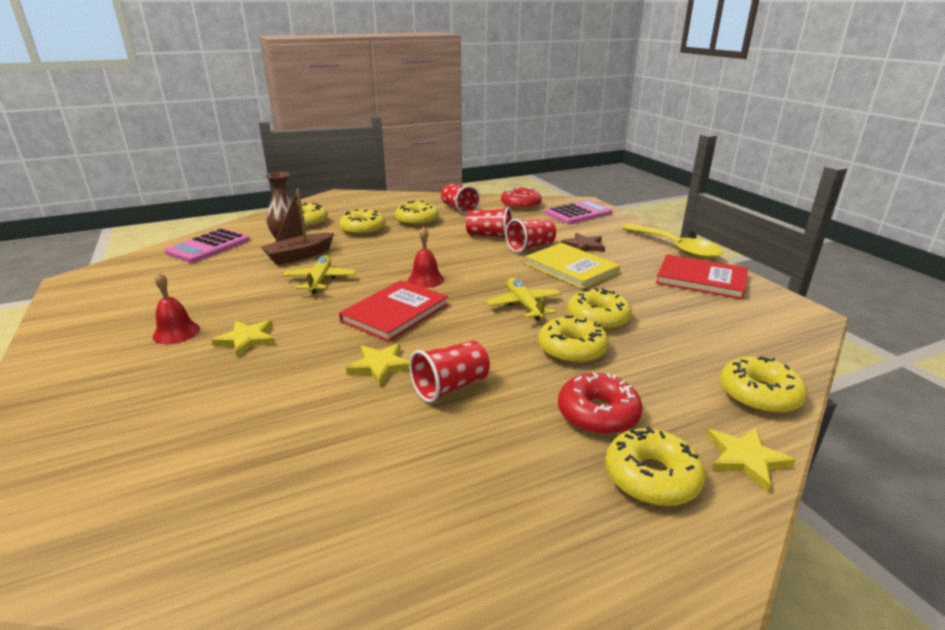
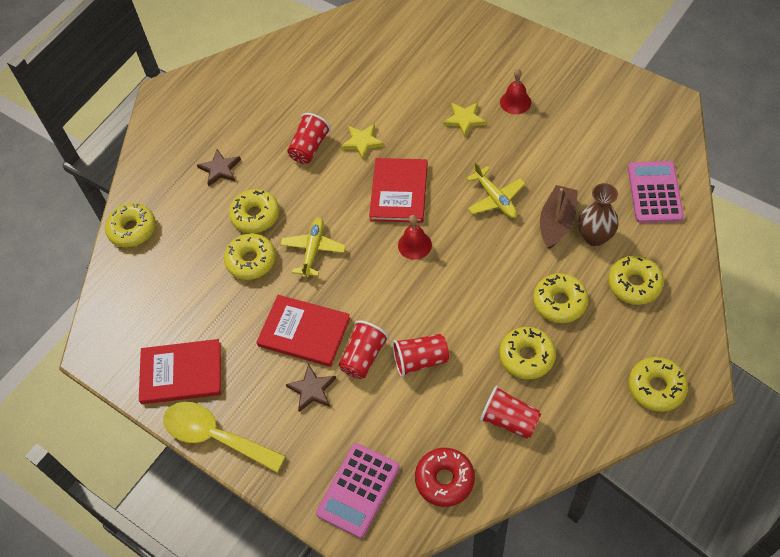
camera: 155 degrees right, 30 degrees up
yellow plane [486,278,561,320] -> yellow plane turned 120 degrees counterclockwise [280,217,346,278]
yellow book [525,243,620,289] -> red book [256,295,350,367]
red donut [558,372,643,435] -> brown star [197,149,241,186]
yellow donut [605,427,705,507] -> yellow donut moved to [628,357,688,412]
yellow star [707,428,796,492] -> none

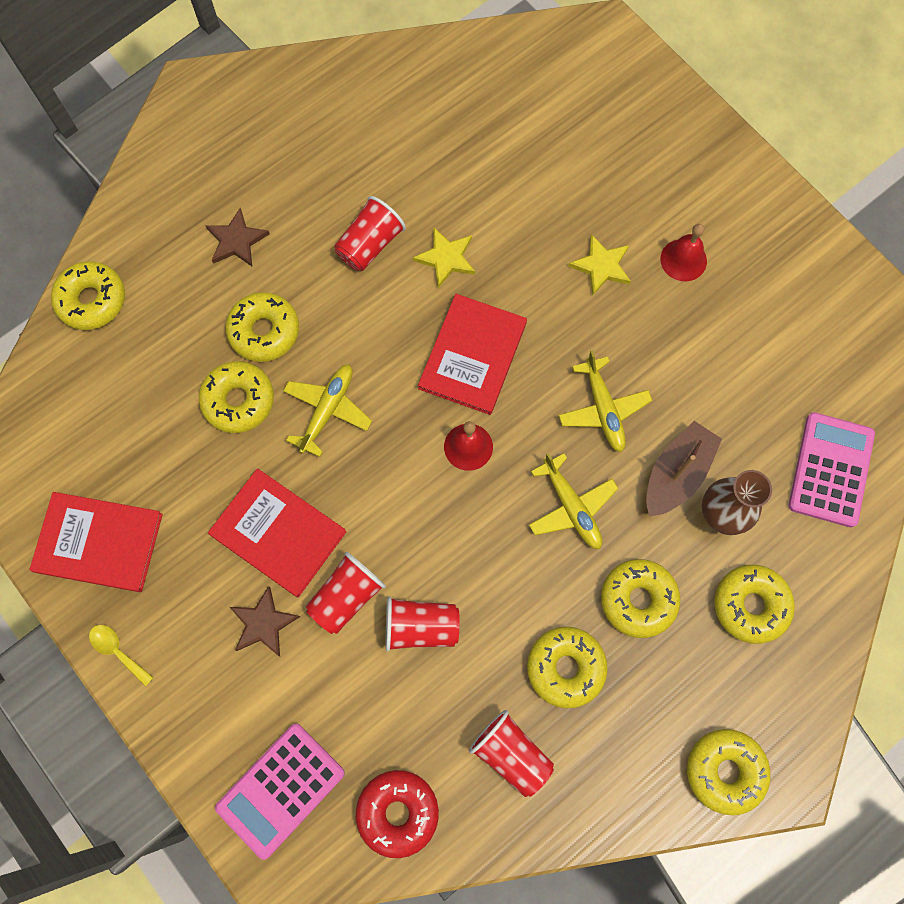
camera: 10 degrees right, 15 degrees up
yellow spoon [163,402,286,473] -> yellow spoon [89,625,154,686], size x0.44
none -> yellow plane [529,453,619,549]

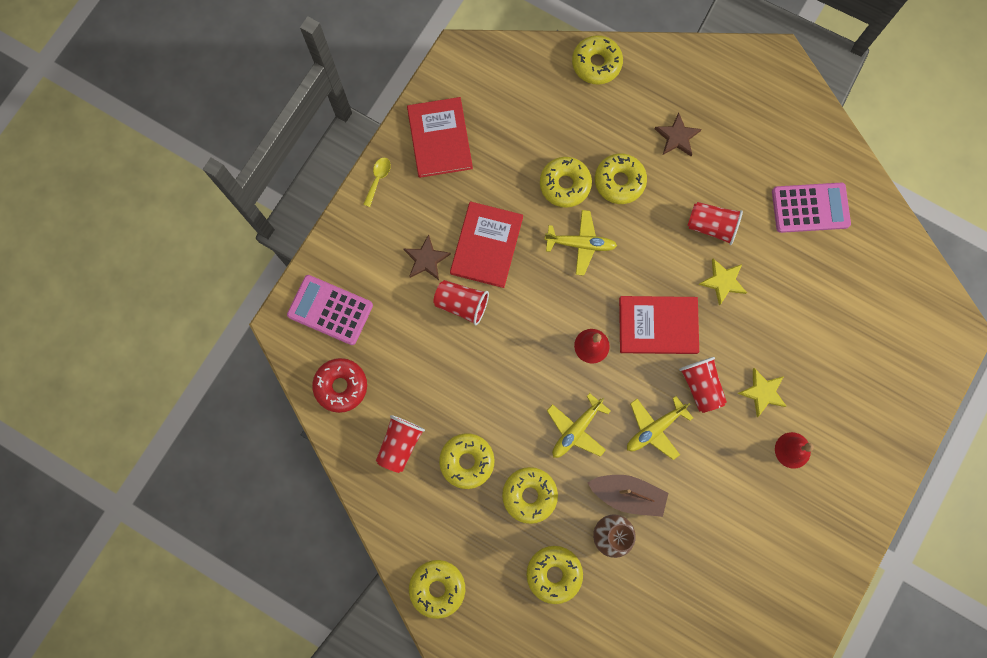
camera: 70 degrees right, 5 degrees up
red cup [386,596,460,652] -> red cup moved to [679,357,727,413]
pink calculator [789,412,875,527] -> pink calculator moved to [772,183,851,233]

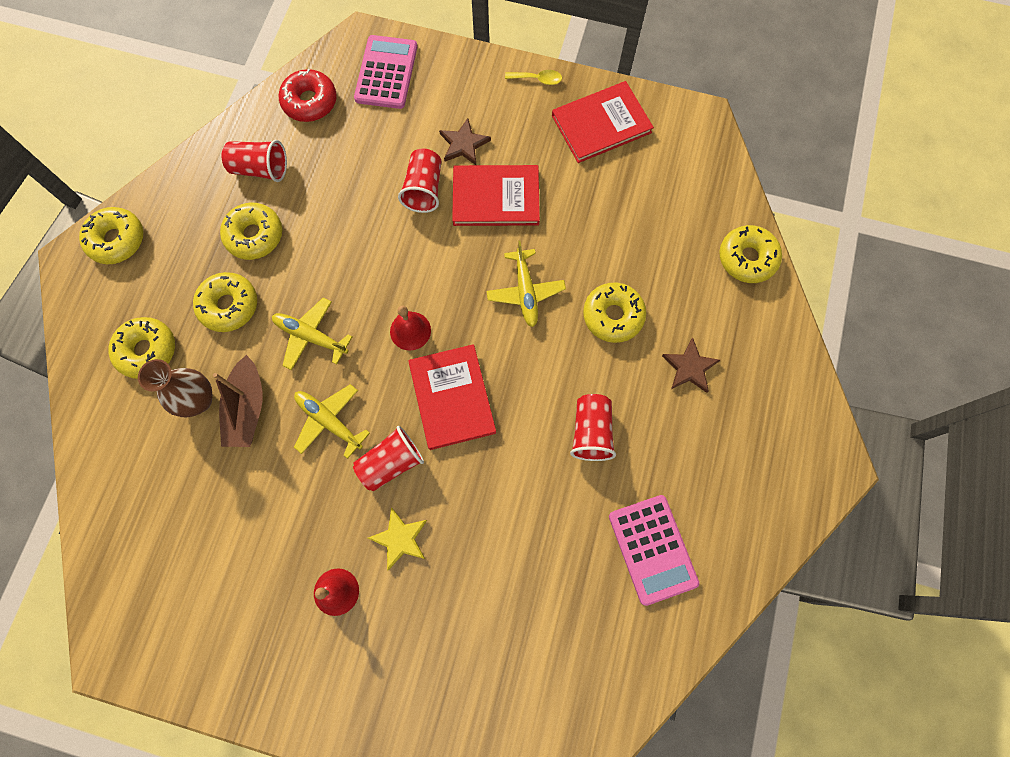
camera: 75 degrees right, 5 degrees down
yellow donut [540,157,592,208] -> none
yellow star [698,259,747,306] -> none

